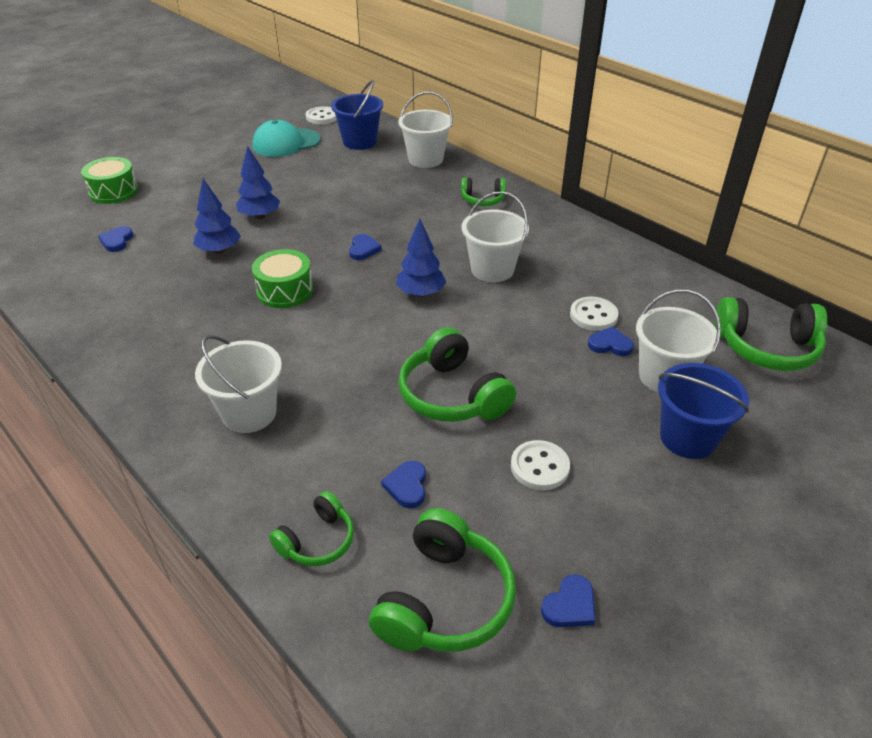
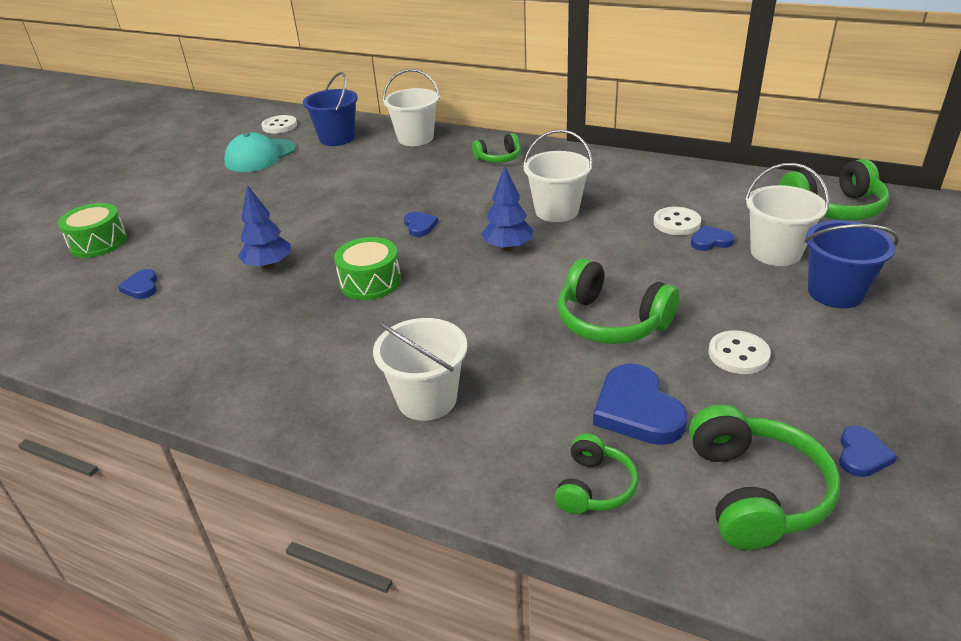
camera: 20 degrees left, 5 degrees down
blue tree [236,146,280,219] -> none
blue heart [381,461,426,508] -> blue heart [593,363,687,445], size x1.83

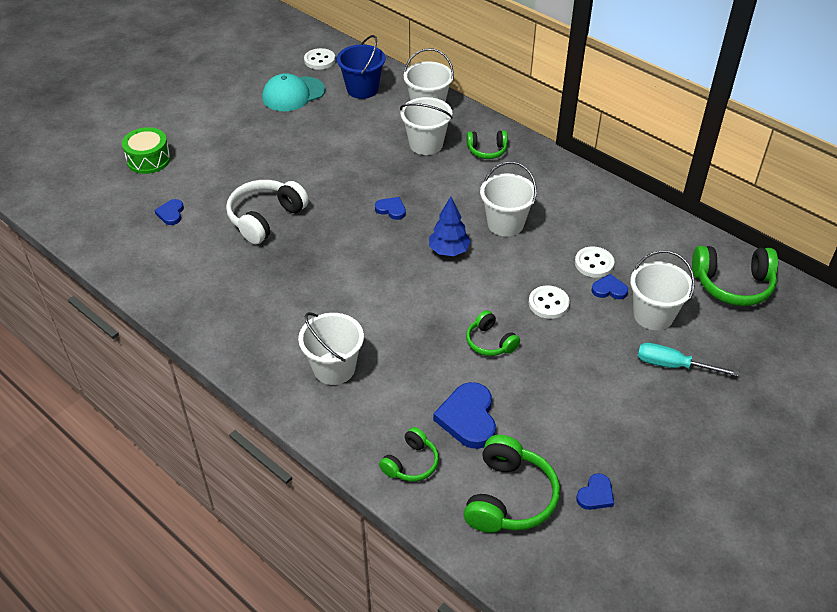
camera: 15 degrees right, 10 degrees up
blue tree [238,185,291,269] -> white headphones [226,180,309,244]
green drum [334,237,401,300] -> none
blue heart [404,211,438,237] -> blue heart turned 60 degrees counterclockwise [375,197,406,220]
green headphones [557,258,680,344] -> green headphones [466,310,520,356], size x0.59
white button [708,330,771,374] -> white button moved to [529,285,570,319]
blue bucket [804,220,899,308] -> turquoise screwdriver [638,343,739,376]
none -> white bucket [400,97,453,155]

